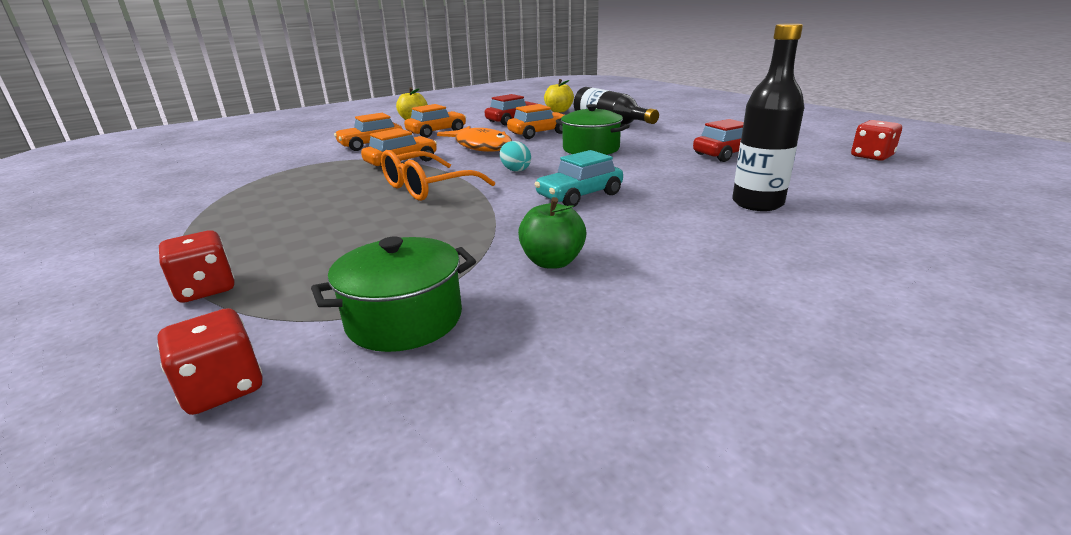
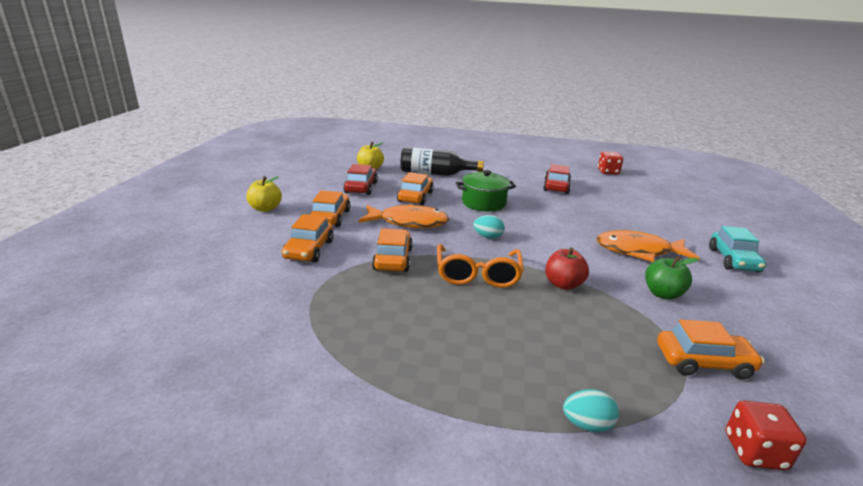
camera: 50 degrees left, 0 degrees up
red dice [158,230,235,303] -> turquoise egg [563,389,619,433]
green pot [311,236,476,352] -> orange car [657,319,764,380]
turquoise car [535,150,623,207] -> turquoise car moved to [709,226,766,272]
black bottle [732,23,805,211] -> none
none -> red apple [545,248,589,290]
none -> orange fish [597,230,700,262]

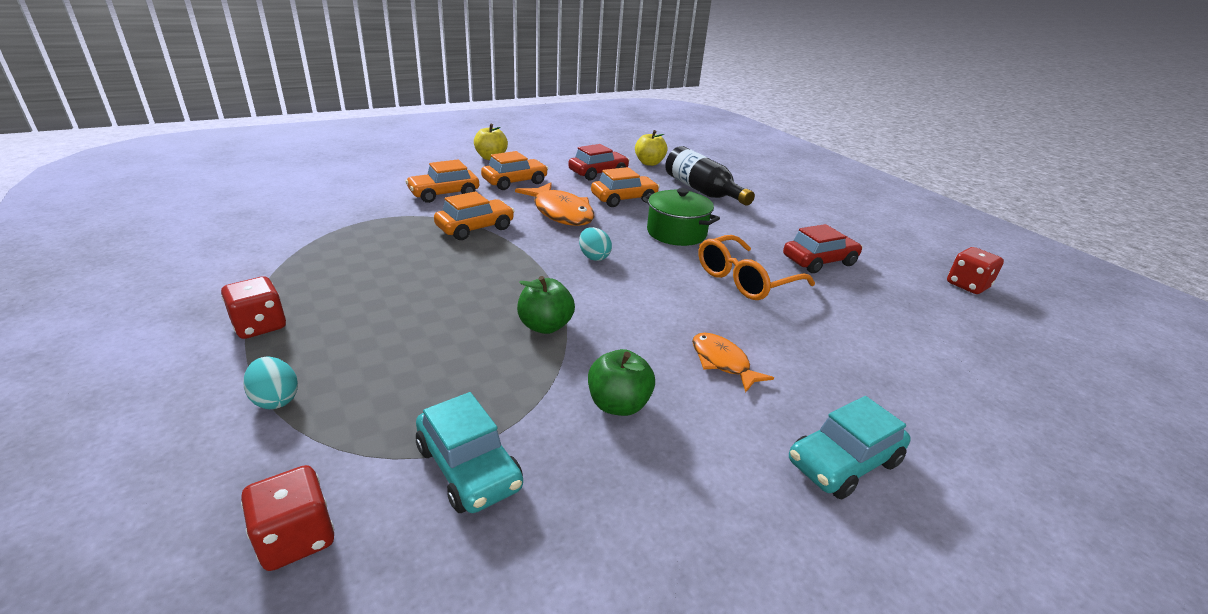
camera: 50 degrees right, 5 degrees up
orange glasses [437,244,524,288] -> orange glasses moved to [698,235,815,300]
red apple [545,248,589,290] -> green apple [517,276,575,334]
orange fish [597,230,700,262] -> orange fish [692,333,774,393], size x0.59
orange car [657,319,764,380] -> turquoise car [416,392,523,513]
none -> red dice [221,276,286,339]

